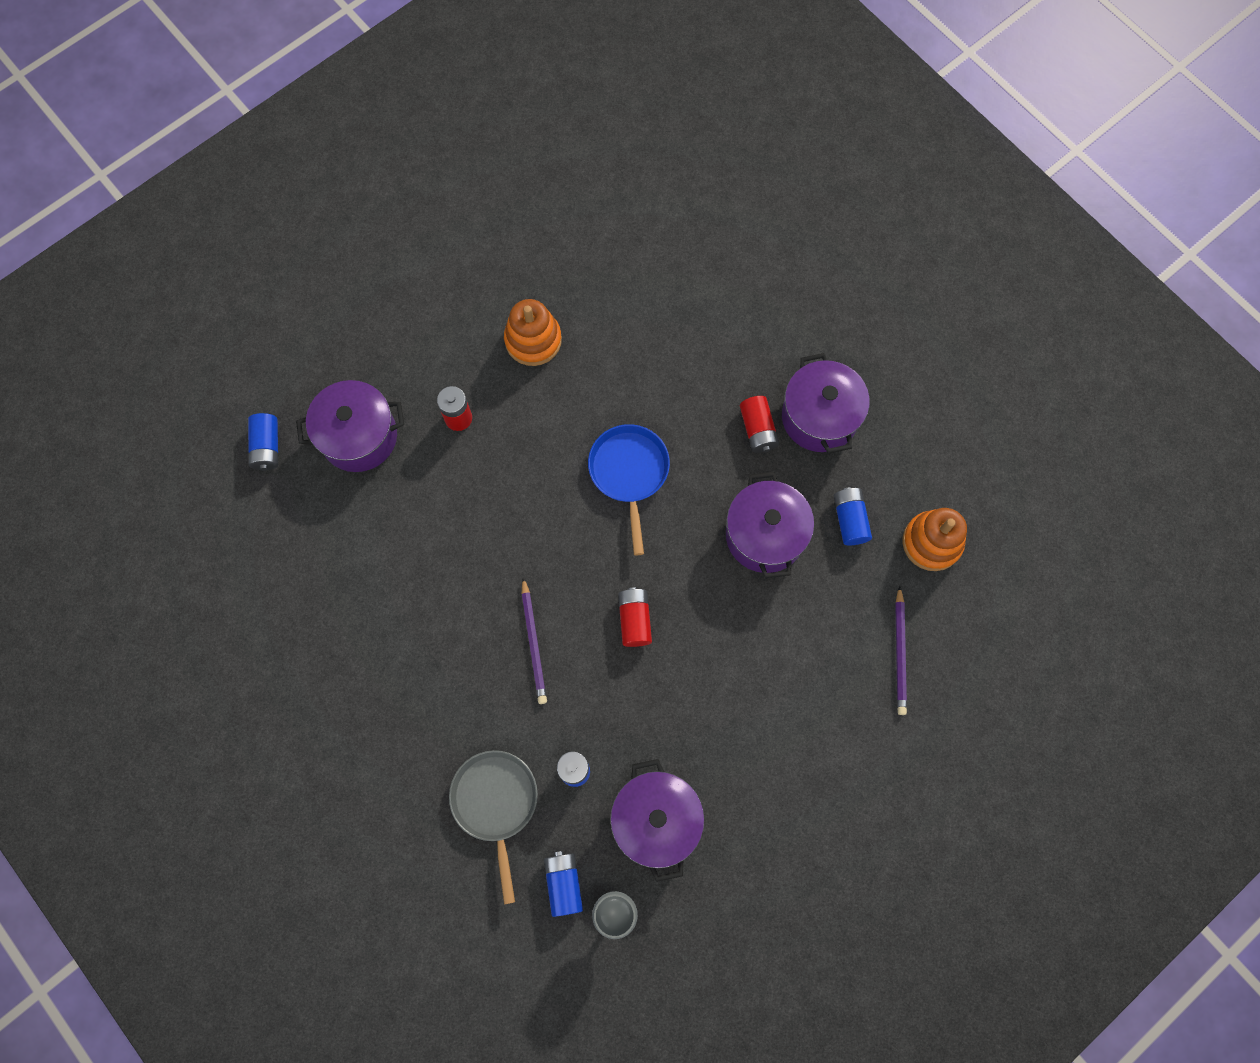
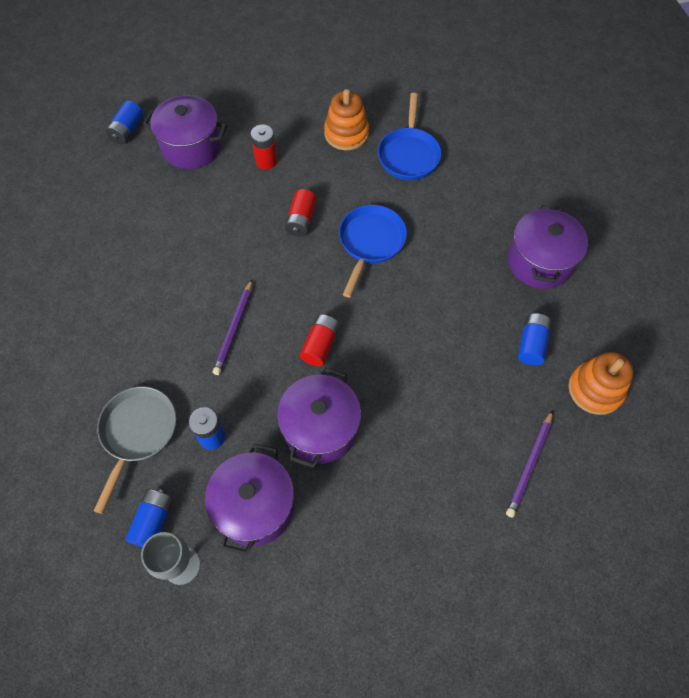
camera: 25 degrees right, 10 degrees down
purple pot [726,472,814,578] -> purple pot moved to [277,368,361,468]
red battery [740,396,779,453] -> red battery moved to [285,189,317,236]
none -> blue pan [378,93,441,180]

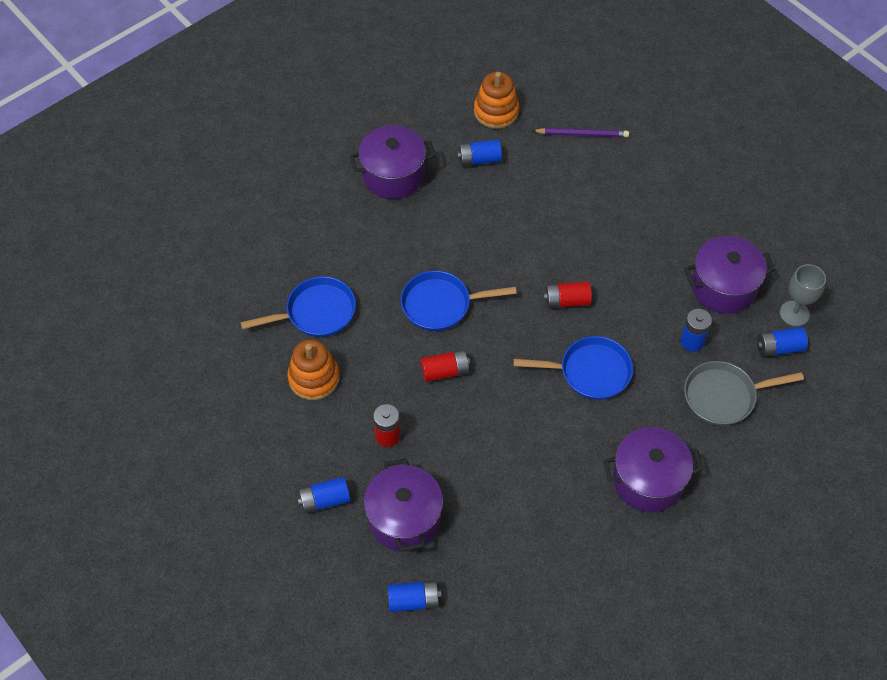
camera: 115 degrees left, 5 degrees down
purple pencil [213,280,252,375] -> blue pan [513,336,633,400]
purple pot [277,368,361,468] -> purple pot moved to [604,427,703,512]
none -> blue battery [298,477,351,514]

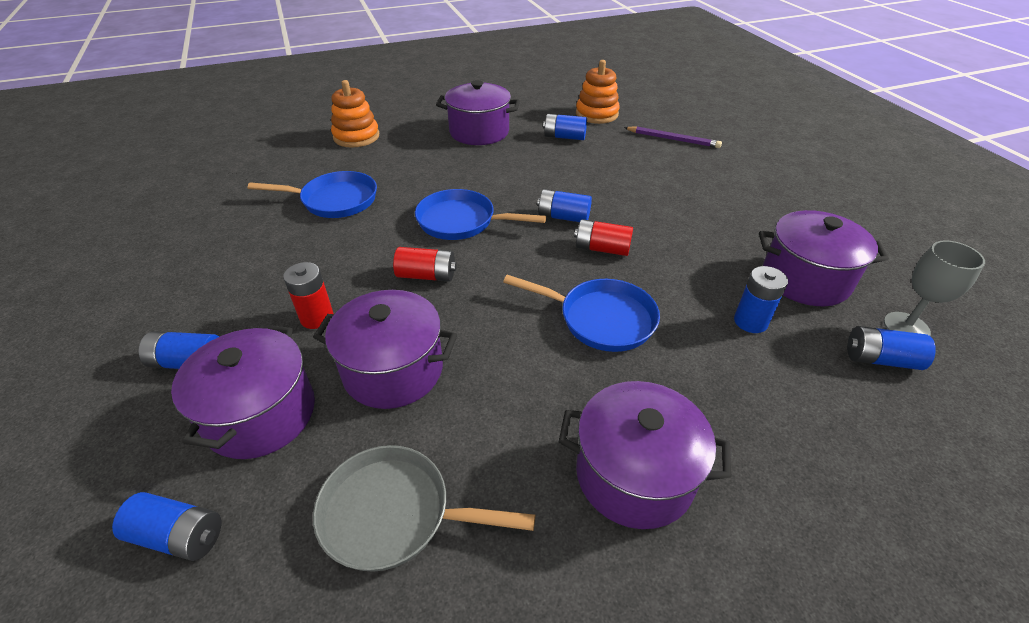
camera: 20 degrees right, 15 degrees down
orange stacking toy [287,339,340,400] -> orange stacking toy moved to [331,80,379,148]
grey pan [684,361,804,426] -> grey pan moved to [313,445,535,572]
none -> purple pot [313,290,457,409]
none -> blue battery [537,189,592,222]

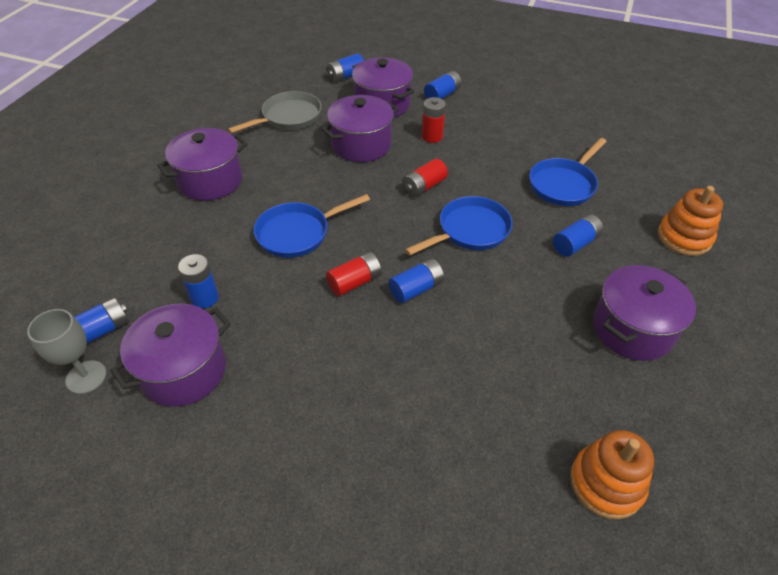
camera: 130 degrees right, 5 degrees up
blue battery [543,114,587,140] -> blue battery moved to [553,214,604,257]
purple pencil [624,126,722,148] -> none

